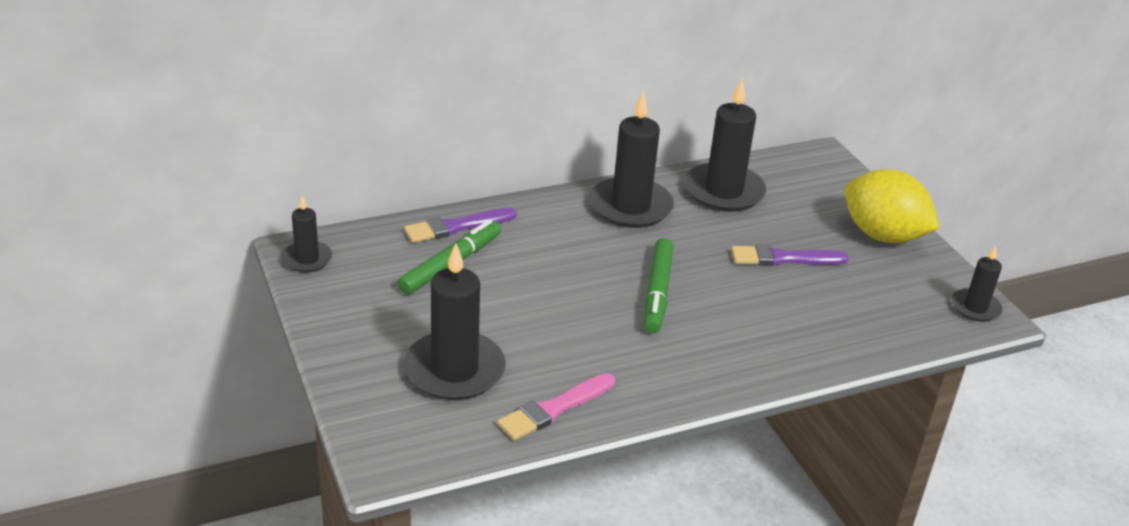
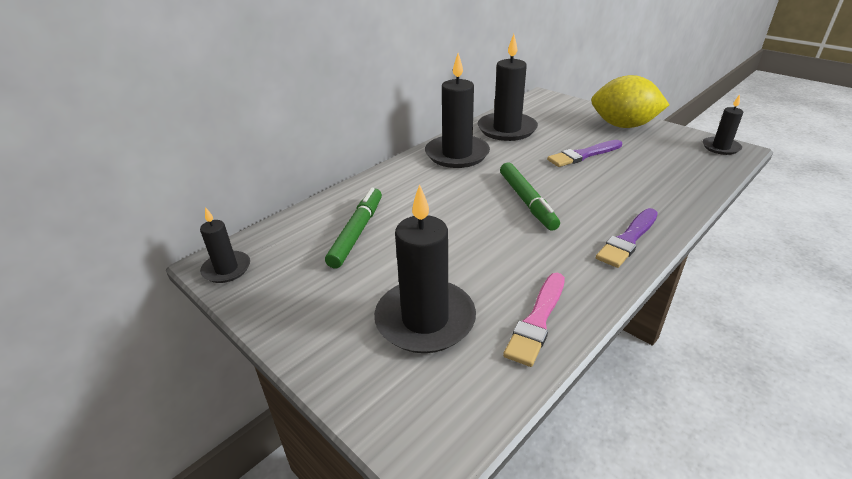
camera: 20 degrees left, 0 degrees up
purple brush [404,208,517,243] -> purple brush moved to [596,208,658,268]

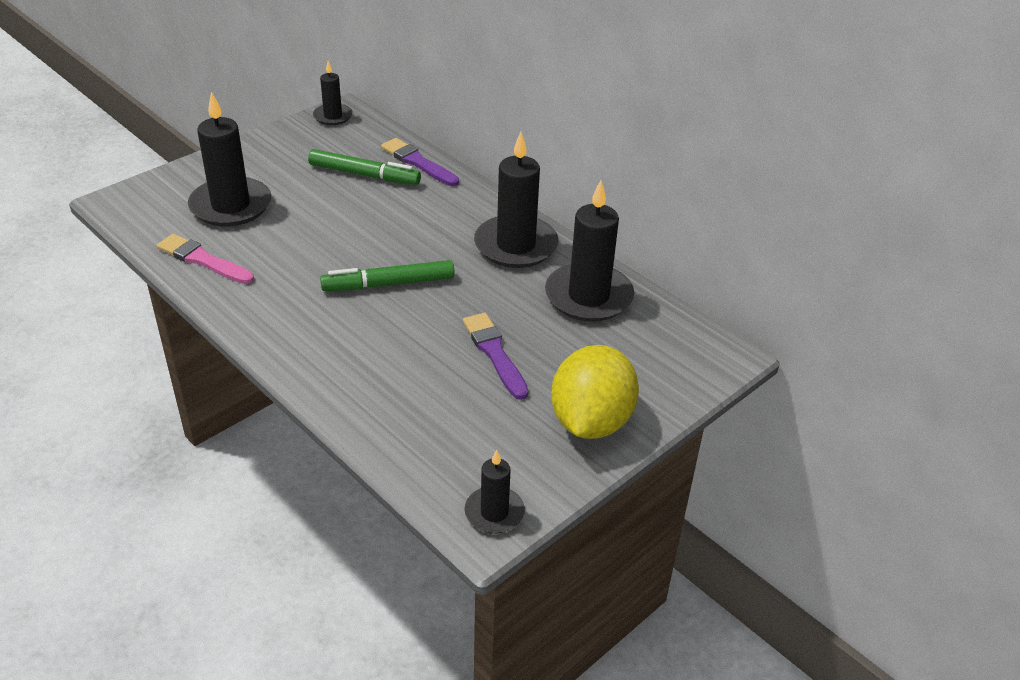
camera: 90 degrees right, 5 degrees up
purple brush [596,208,658,268] -> purple brush moved to [381,138,459,186]

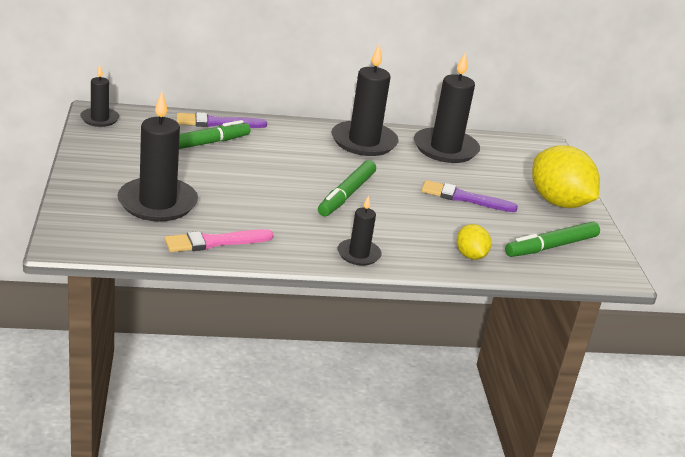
camera: 55 degrees left, 10 degrees down
black candle [464,449,525,534] -> black candle moved to [338,195,382,266]
none -> yellow lemon [457,224,491,260]
none -> green marker [505,222,600,257]

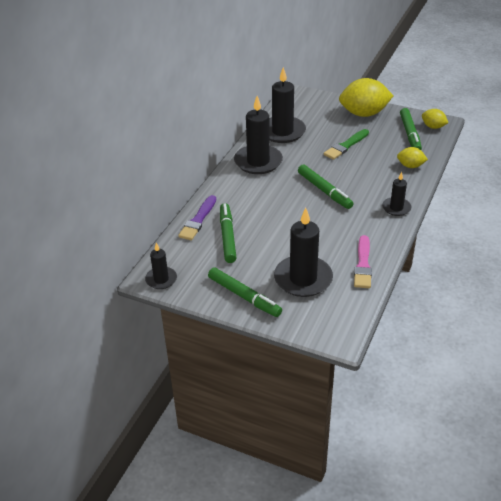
camera: 55 degrees left, 10 degrees up
purple brush [421,180,518,212] -> green brush [324,129,369,160]
none -> green marker [208,267,282,317]
none -> yellow lemon [422,109,448,129]

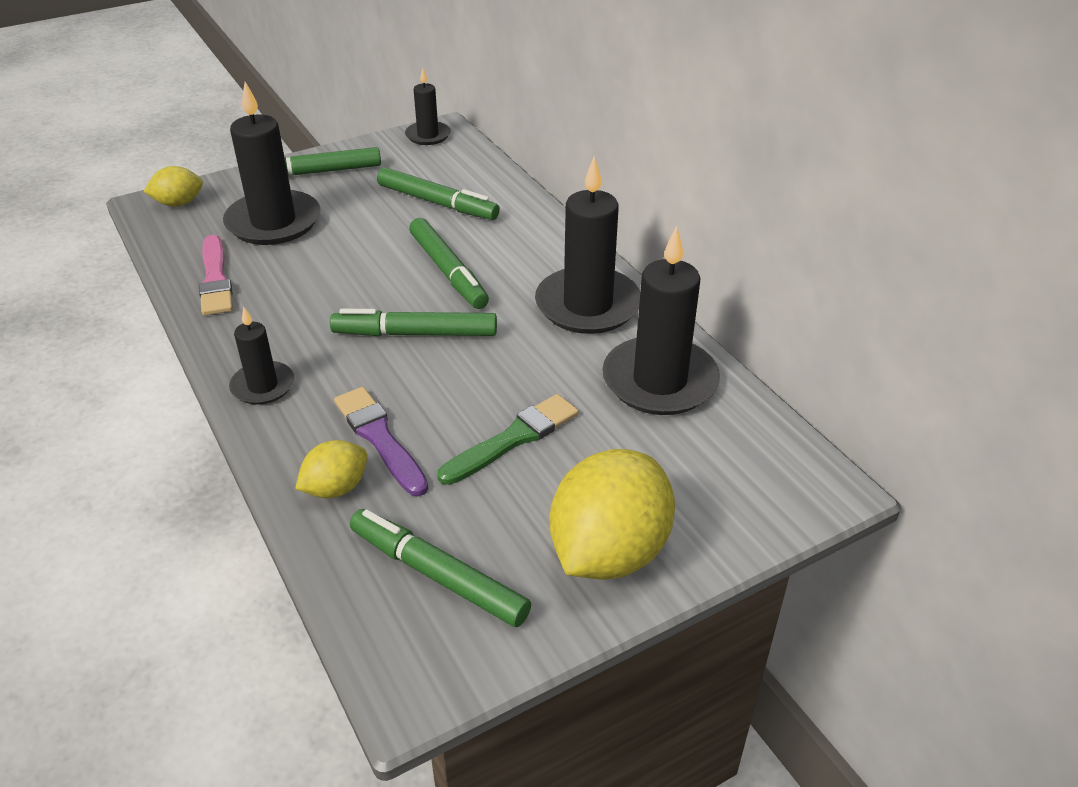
camera: 125 degrees right, 0 degrees up
purple brush [178,195,216,240] -> purple brush moved to [334,387,429,496]
green brush [324,129,369,160] -> green brush turned 60 degrees clockwise [437,394,579,485]
pink brush [354,235,372,288] -> pink brush turned 150 degrees counterclockwise [199,235,233,316]
yellow lemon [422,109,448,129] -> yellow lemon moved to [143,166,203,207]
none -> green marker [409,218,489,309]

